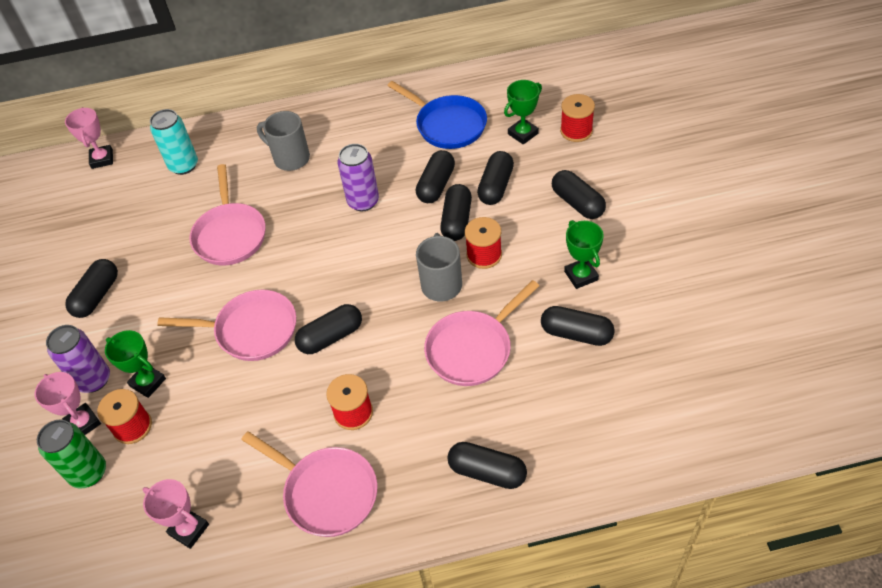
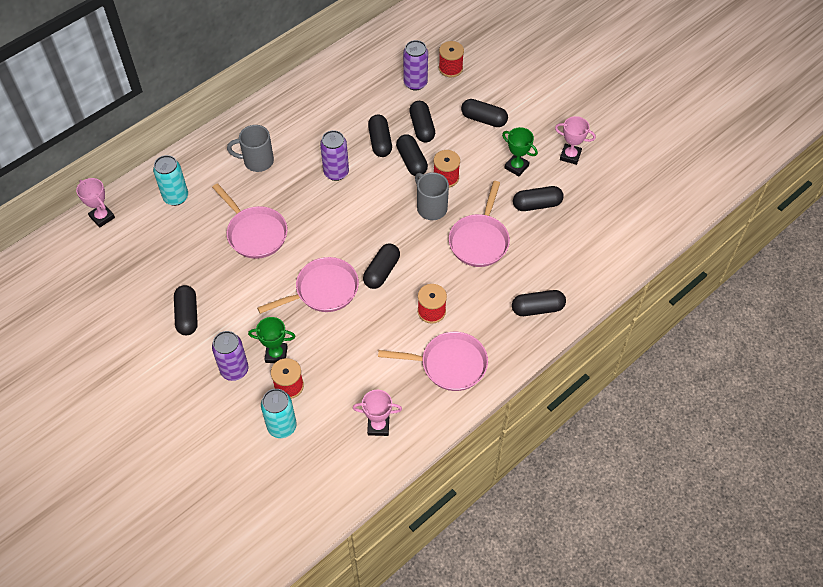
camera: 35 degrees left, 5 degrees up
pink trophy [34,372,101,435] -> pink trophy moved to [555,116,596,165]
green can [37,419,106,489] -> turquoise can [261,389,297,438]
blue pan [387,81,487,149] -> none
green trophy [504,80,542,145] -> purple can [403,40,428,90]

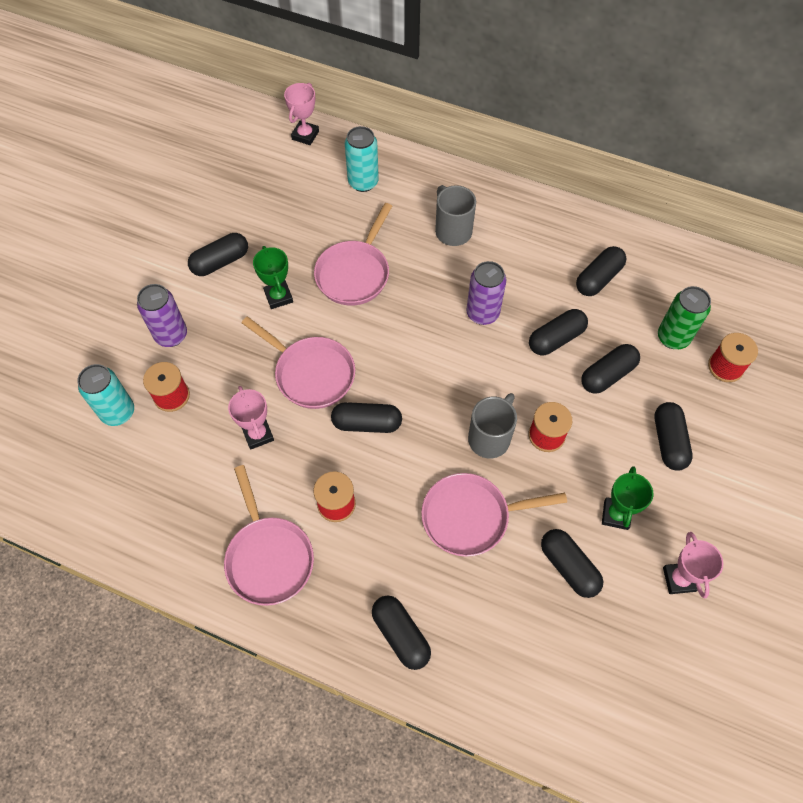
camera: 65 degrees right, 5 degrees up
green trophy [248,317,295,363] -> green trophy moved to [253,246,293,309]
pink trophy [353,390,402,436] -> pink trophy moved to [228,386,274,450]
black capsule [396,134,428,176] -> black capsule moved to [576,246,627,296]
purple can [403,40,428,90] -> green can [658,286,711,349]

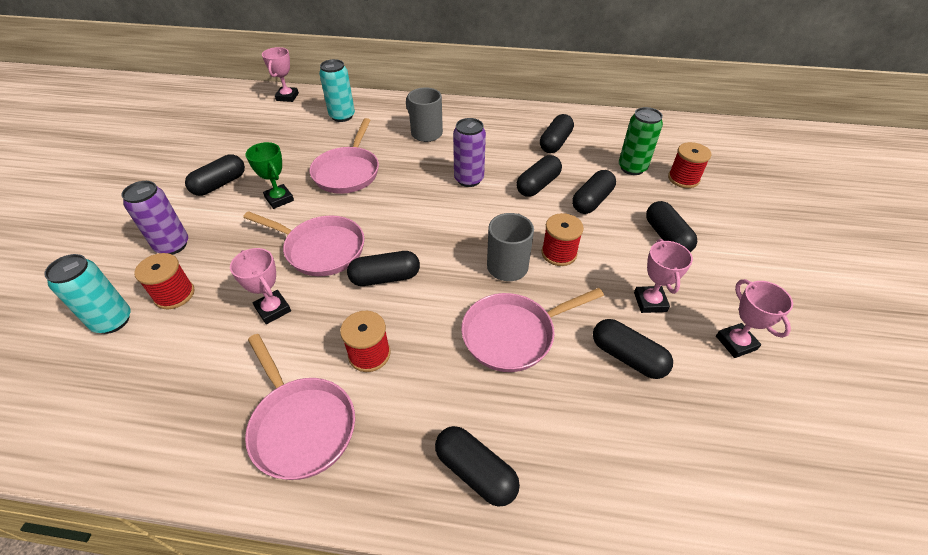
camera: 15 degrees left, 15 degrees down
green trophy [602,466,653,530] -> pink trophy [634,239,693,313]

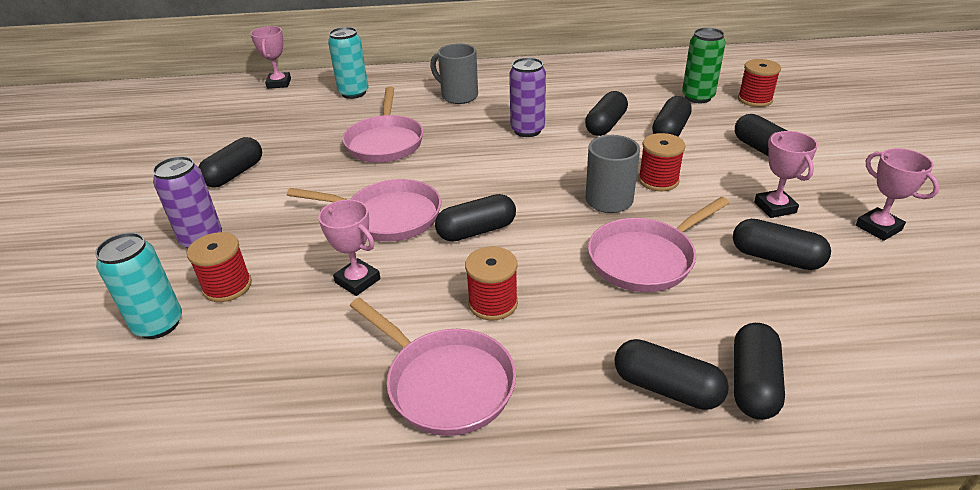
camera: 10 degrees left, 10 degrees down
green trophy [245,142,294,209] -> none
black capsule [540,114,574,153] -> black capsule moved to [734,323,785,420]

